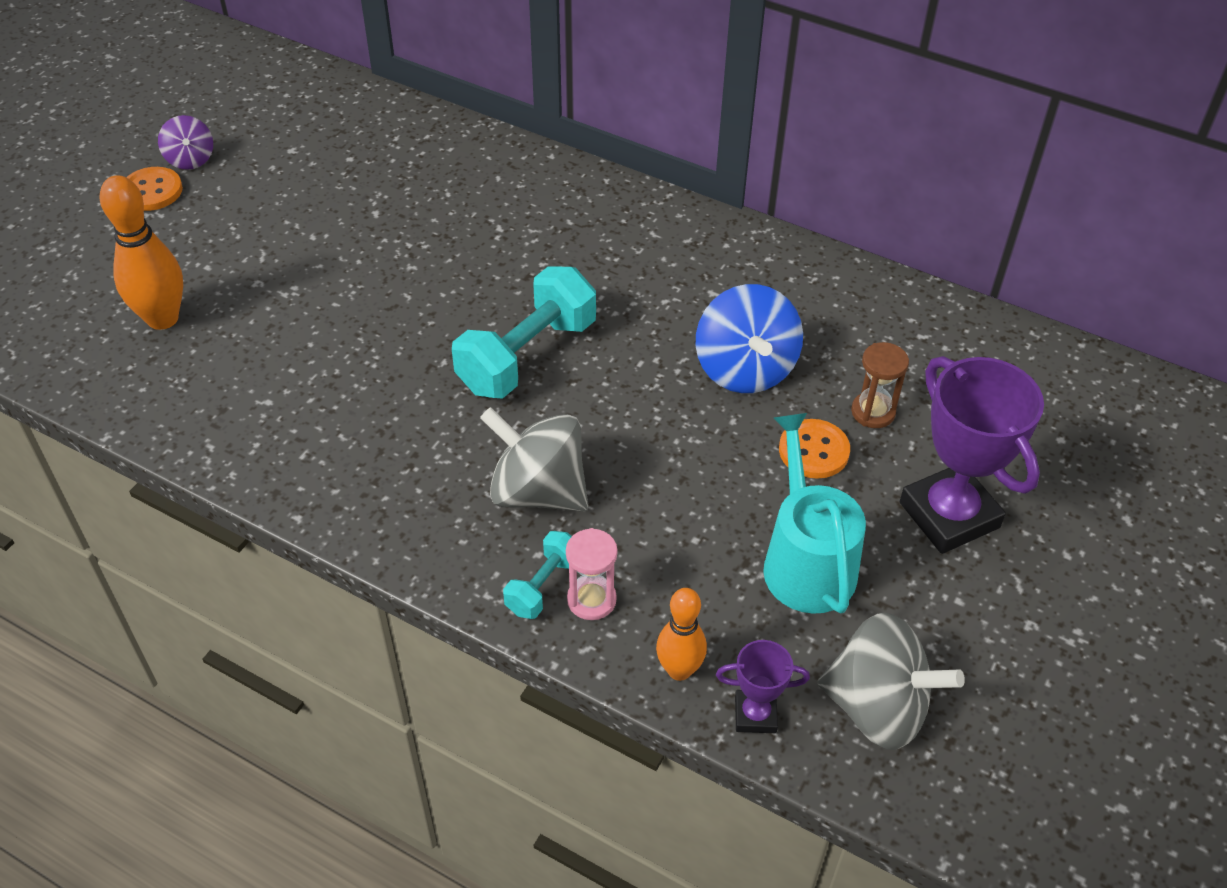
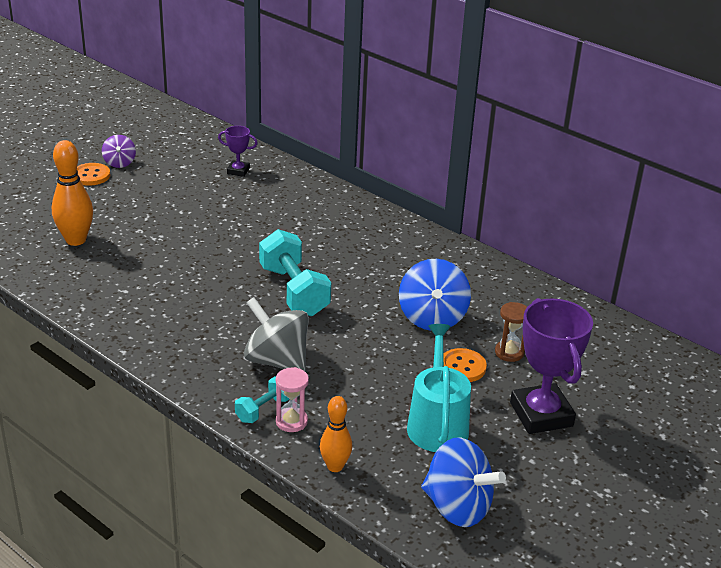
camera: 10 degrees right, 15 degrees down
turquoise dumbbell [452,266,596,398] -> turquoise dumbbell turned 75 degrees counterclockwise [259,229,331,316]
purple trophy [716,640,810,733] -> purple trophy moved to [218,126,258,177]
grey spinning top [818,612,965,750] -> blue spinning top [421,437,506,527]

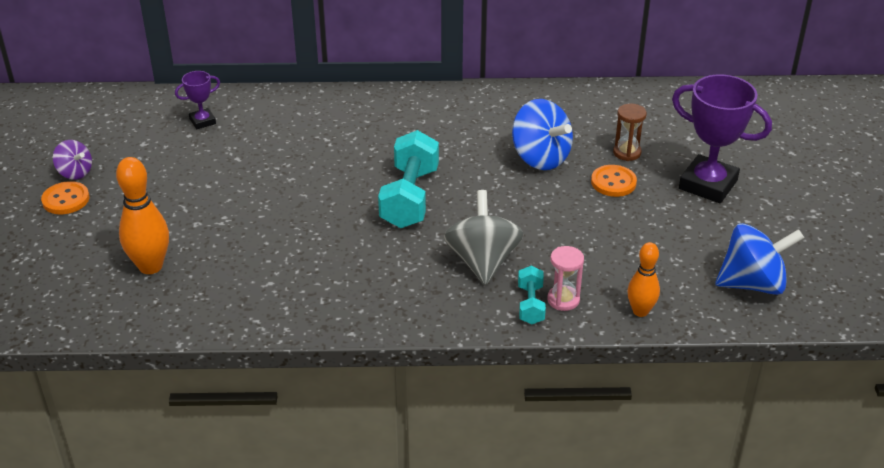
camera: 40 degrees left, 5 degrees up
grey spinning top [244,297,309,372] -> grey spinning top turned 90 degrees clockwise [443,190,523,285]
turquoise dumbbell [259,229,331,316] -> turquoise dumbbell turned 75 degrees clockwise [378,130,439,228]
turquoise watering can [407,324,471,452] -> none

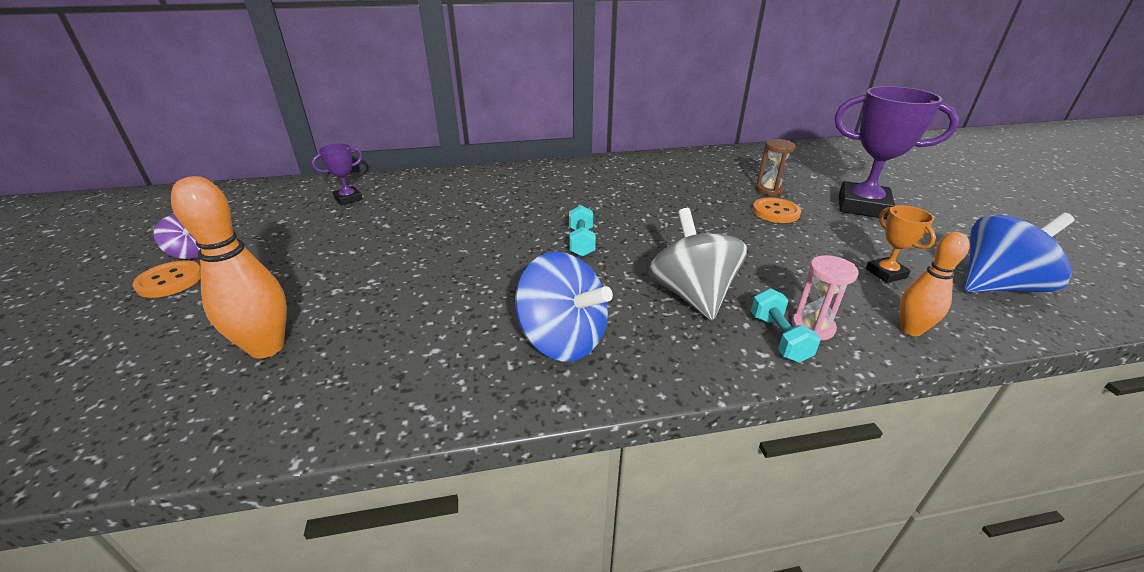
camera: 10 degrees left, 5 degrees down
turquoise dumbbell [378,130,439,228] -> turquoise dumbbell [569,205,596,257], size x0.52
blue spinning top [512,99,573,170] -> blue spinning top moved to [515,252,613,361]
none -> orange trophy [866,205,936,283]

